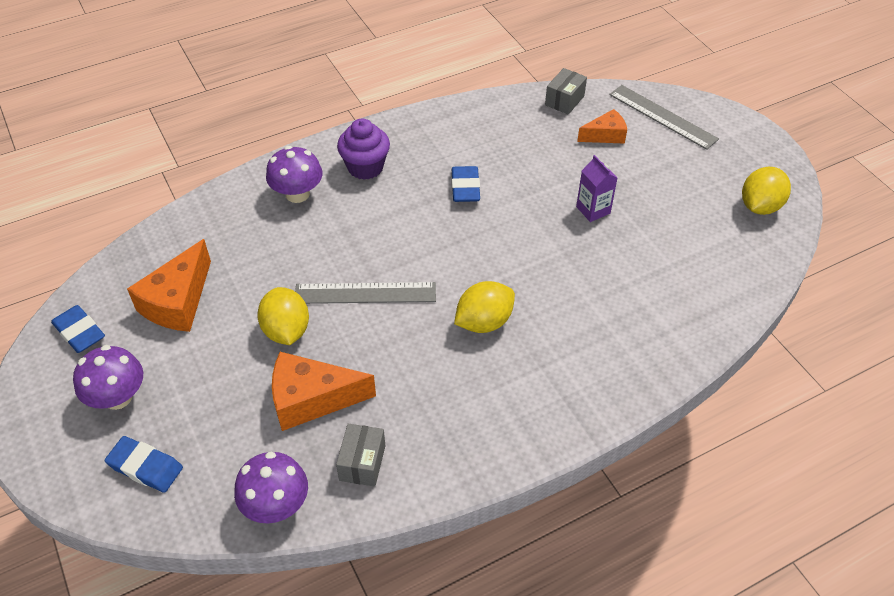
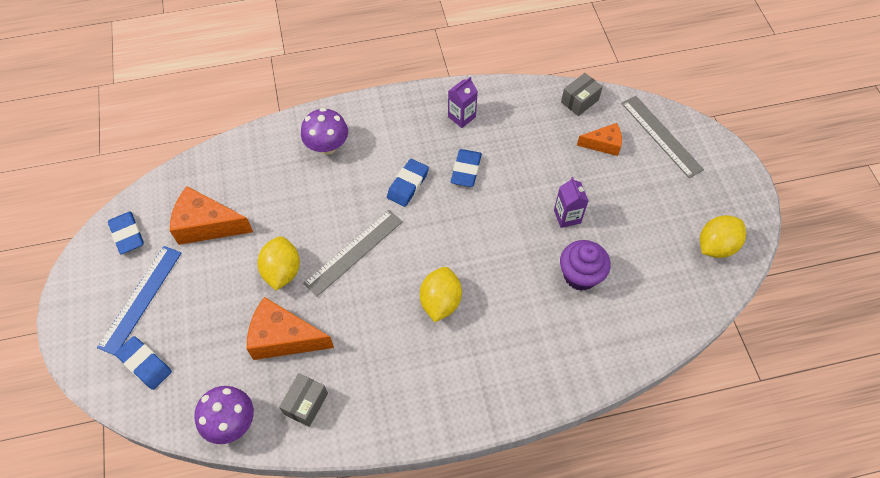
camera: 15 degrees right, 10 degrees up
purple mushroom [73,345,143,410] -> blue ruler [97,246,181,356]
orange cheese [127,239,211,332] -> orange cheese turned 60 degrees clockwise [170,186,253,245]
grey ruler [295,282,436,304] -> grey ruler turned 60 degrees counterclockwise [303,210,403,297]
purple cupcake [337,118,390,180] -> purple cupcake moved to [560,240,611,291]
yellow lemon [454,281,515,333] -> yellow lemon turned 60 degrees counterclockwise [420,267,462,322]
none -> blue eraser [387,159,429,207]
none -> purple carton [448,77,478,128]

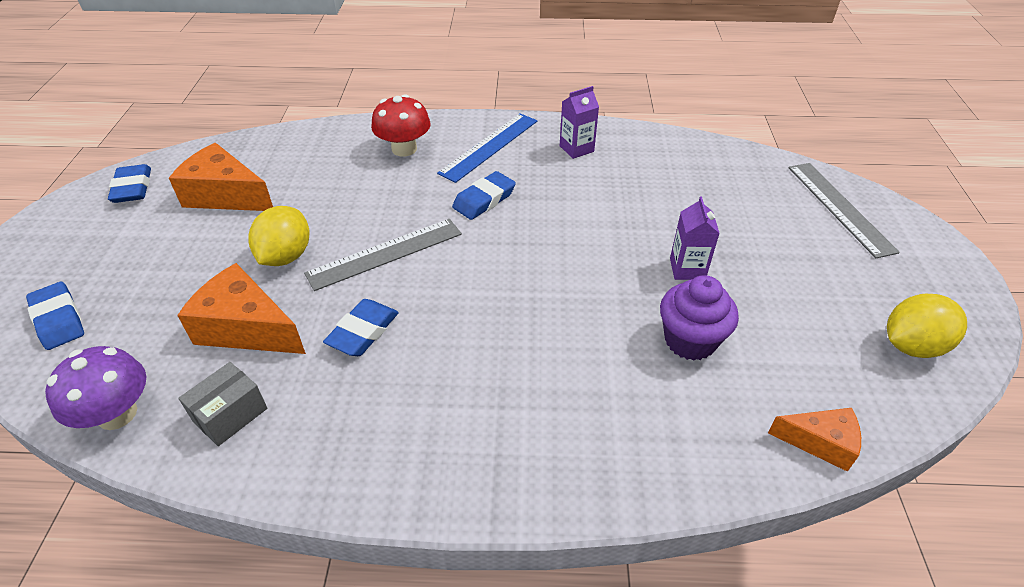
camera: 15 degrees right, 15 degrees down
blue ruler [97,246,181,356] -> blue ruler moved to [437,113,537,183]
purple mushroom [301,108,348,155] -> red mushroom [371,94,431,156]
yellow lemon [420,267,462,322] -> none
blue eraser [451,149,482,187] -> blue eraser moved to [323,299,399,356]
grey box [561,73,603,116] -> none
orange cheese [577,123,622,156] -> orange cheese moved to [768,408,861,472]

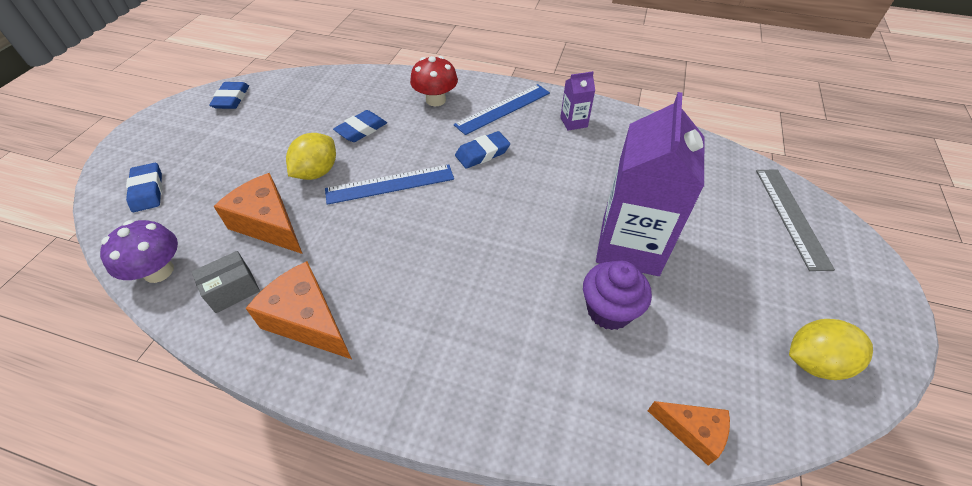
camera: 15 degrees right, 5 degrees up
orange cheese [169,143,273,211] -> orange cheese moved to [245,261,352,359]
grey ruler [304,219,462,291] -> blue ruler [325,164,454,205]
blue eraser [323,299,399,356] -> blue eraser moved to [333,110,387,142]
purple carton [670,196,720,280] -> purple carton [596,92,704,276], size x2.28

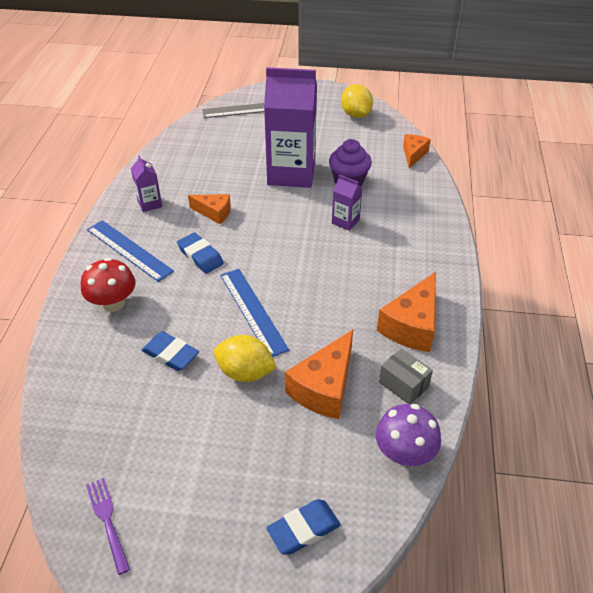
camera: 100 degrees left, 5 degrees down
blue eraser [209,82,249,109] -> purple fork [86,478,130,575]
none -> orange cheese [188,194,231,224]
none -> purple carton [332,175,362,231]

